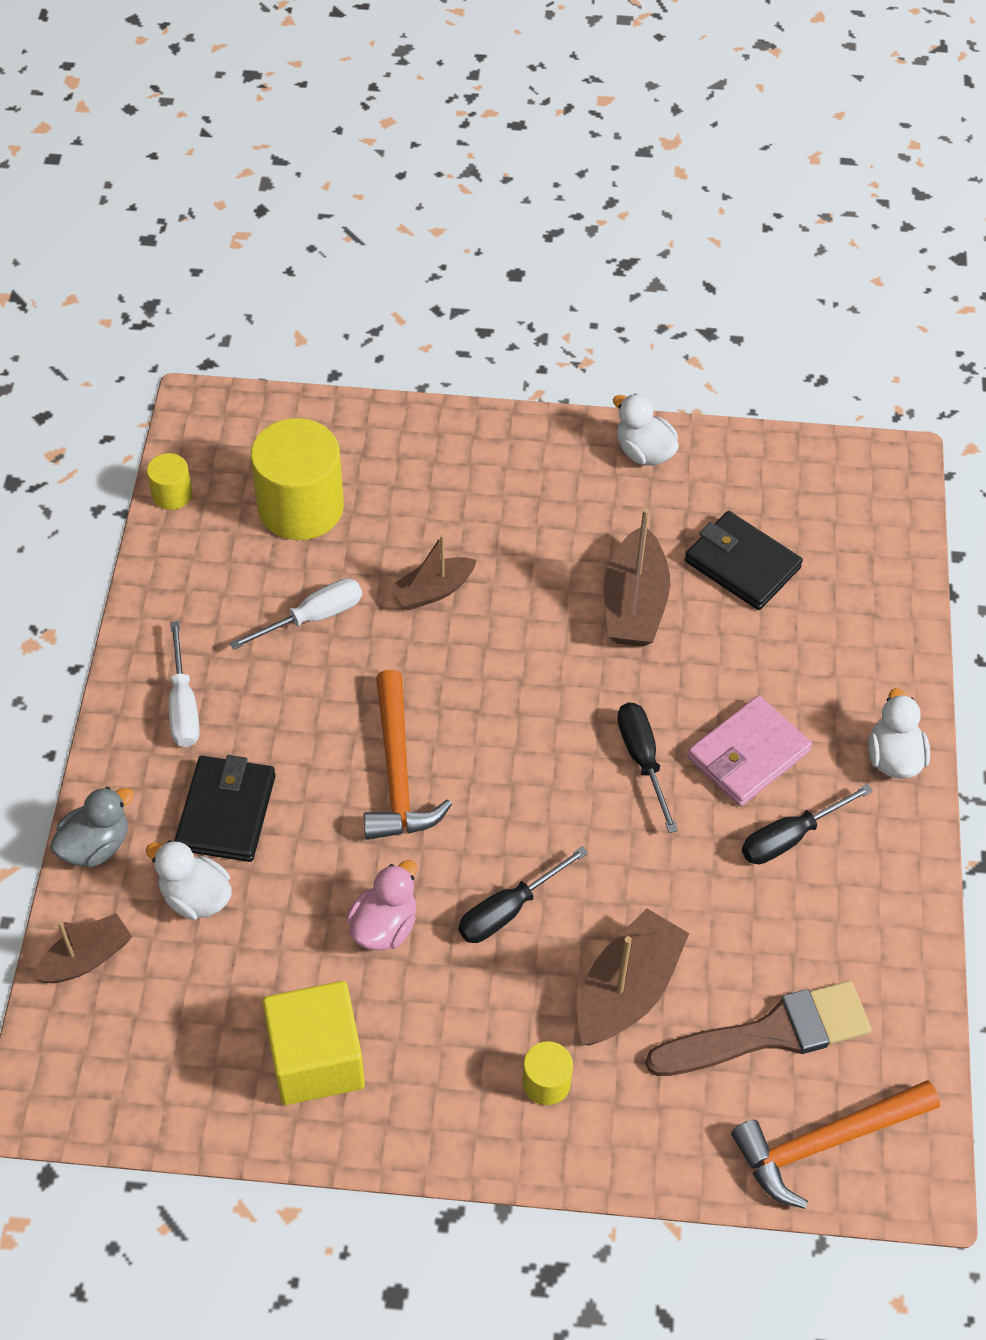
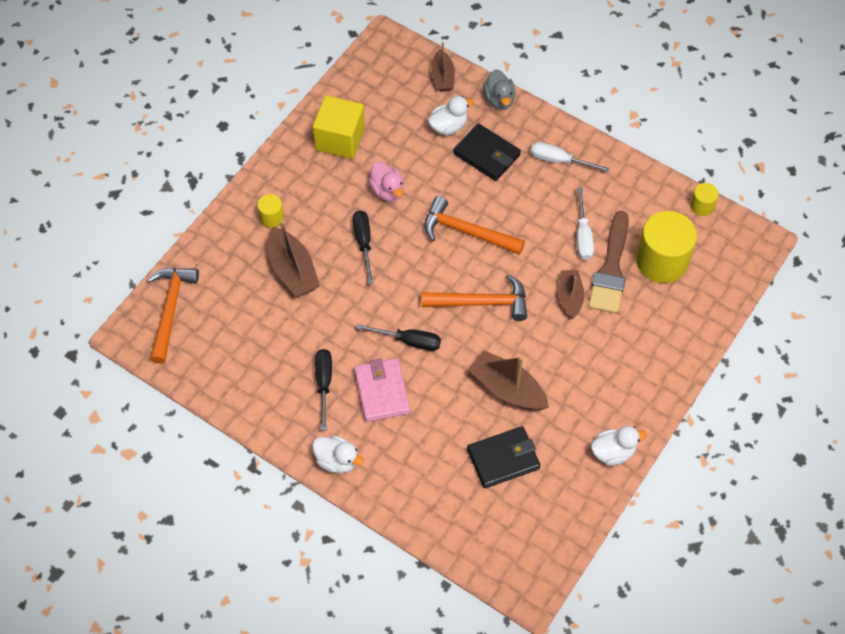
camera: 120 degrees right, 5 degrees up
brown brush [645,981,872,1076] -> brown brush moved to [589,211,629,314]
none -> orange hammer [421,274,527,321]

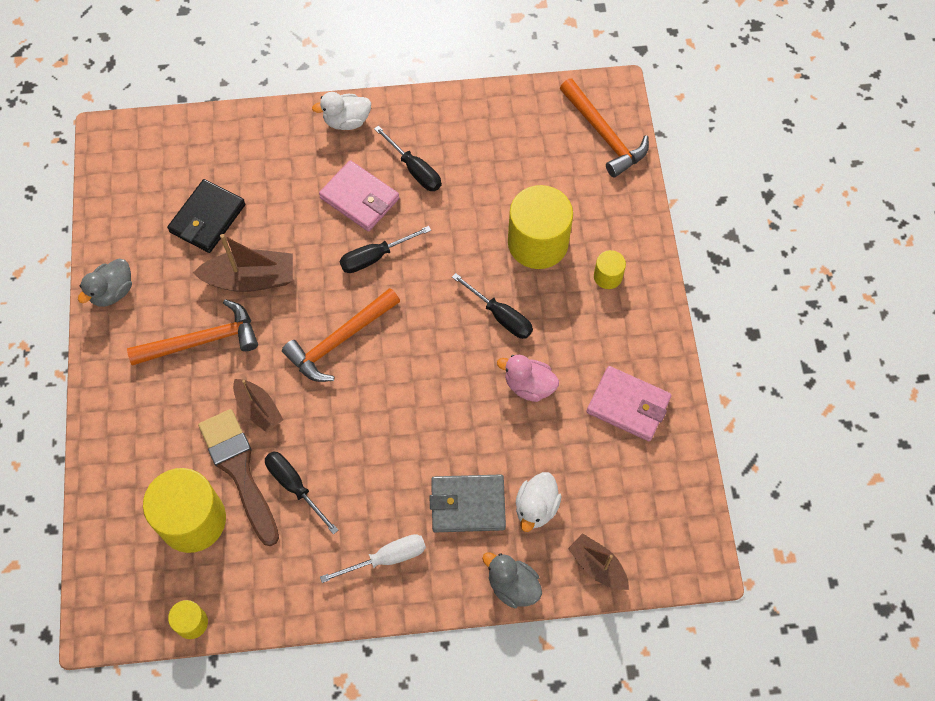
camera: 140 degrees right, 5 degrees up
brown boat [268,220,320,297] -> yellow cylinder [508,185,573,269]
yellow cube [313,95,365,159] -> pink wallet [586,366,672,441]
orange hammer [424,196,525,255] -> orange hammer moved to [127,299,258,365]
black wallet [453,123,521,181] -> grey wallet [430,474,506,532]
white screwdriver [577,188,594,260] -> black screwdriver [265,451,338,535]
white duck [591,426,647,466] -> grey duck [78,259,132,307]

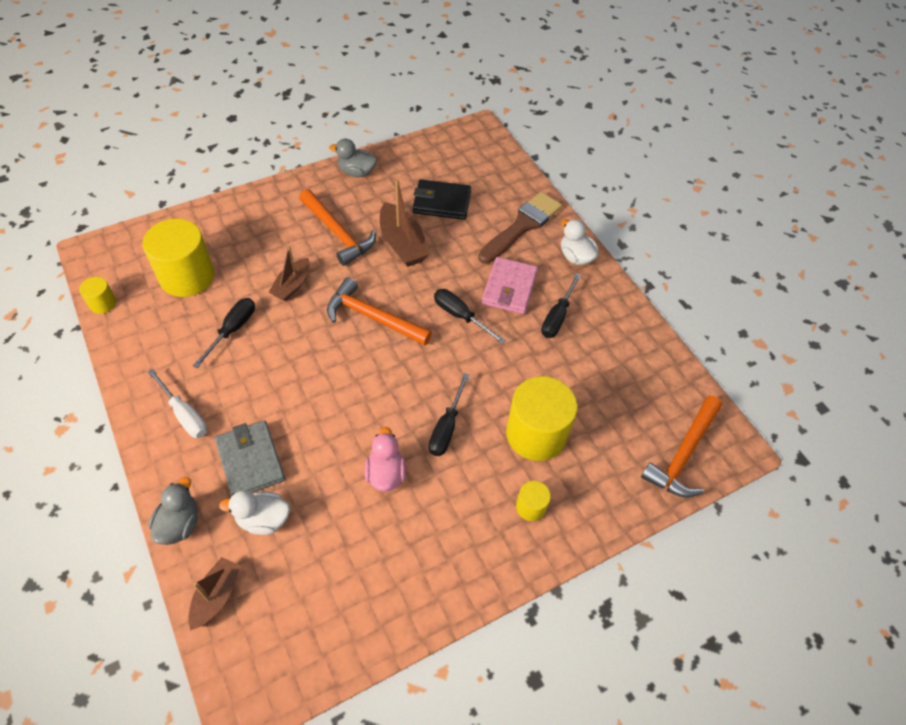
camera: 65 degrees right, 10 degrees down
brown brush [198,409,279,546] -> brown brush moved to [478,192,562,264]
pink wallet [586,366,672,441] -> none

